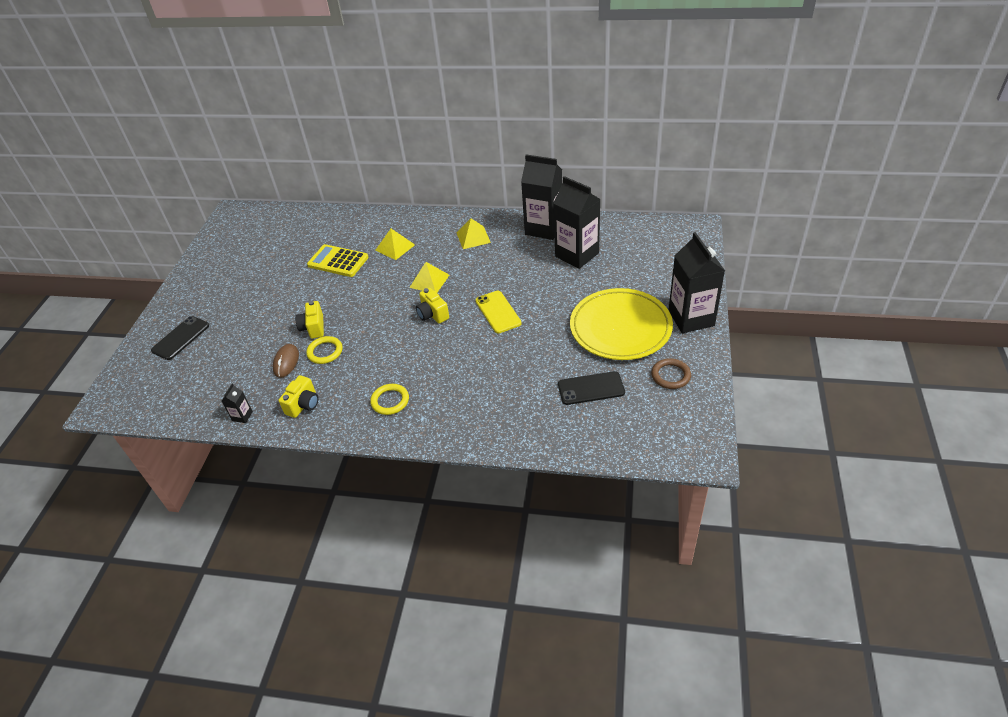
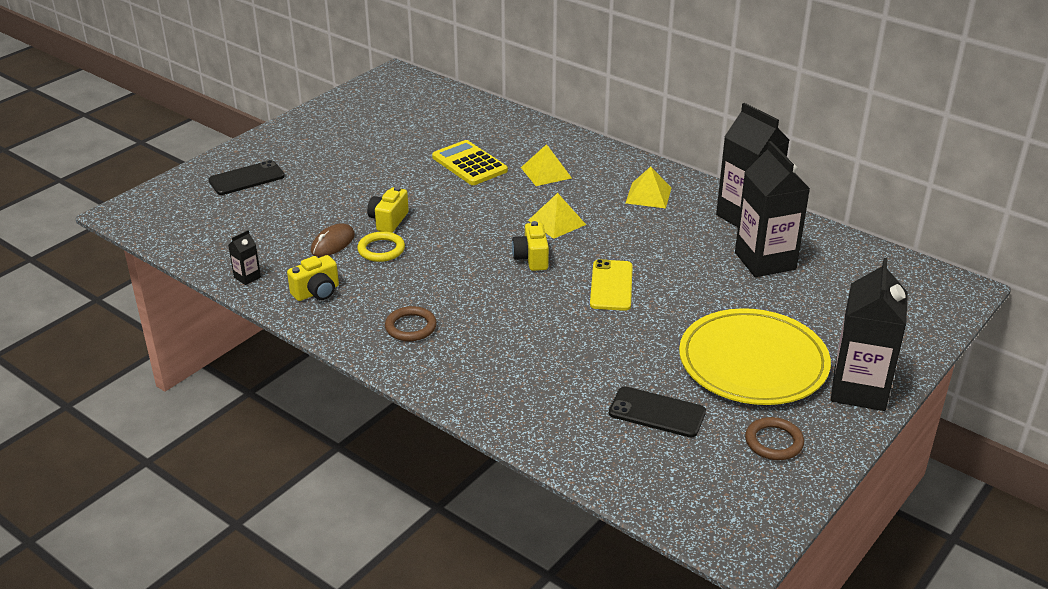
camera: 25 degrees right, 10 degrees down
yellow ring [370,384,409,415] -> brown ring [385,306,437,341]

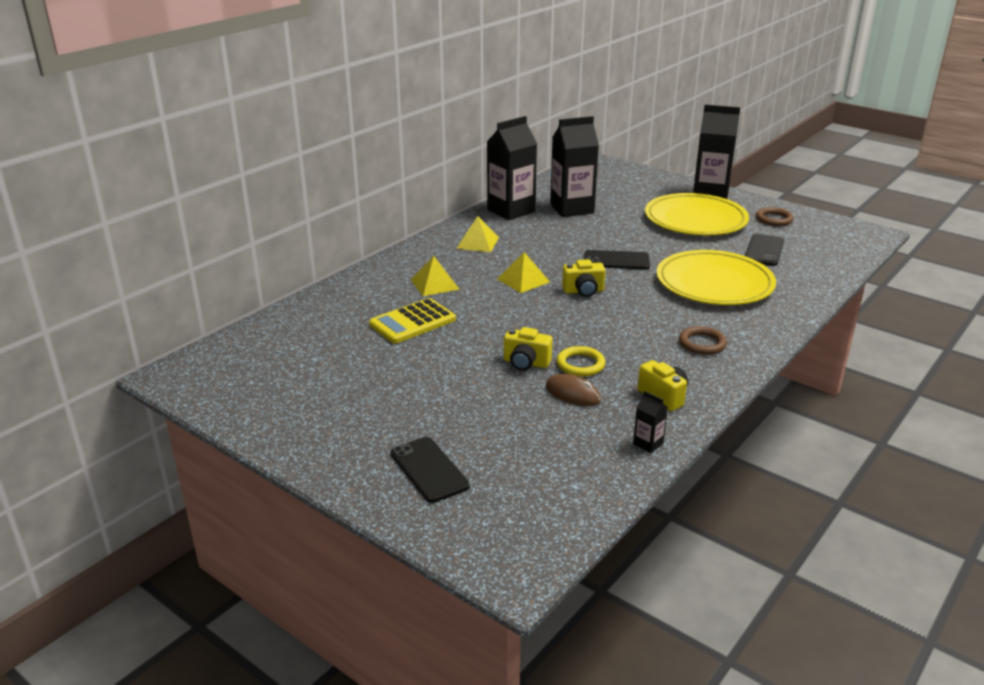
camera: 90 degrees left, 5 degrees down
yellow phone [590,259,633,311] -> black phone [584,250,650,269]
none -> yellow plate [656,250,776,305]

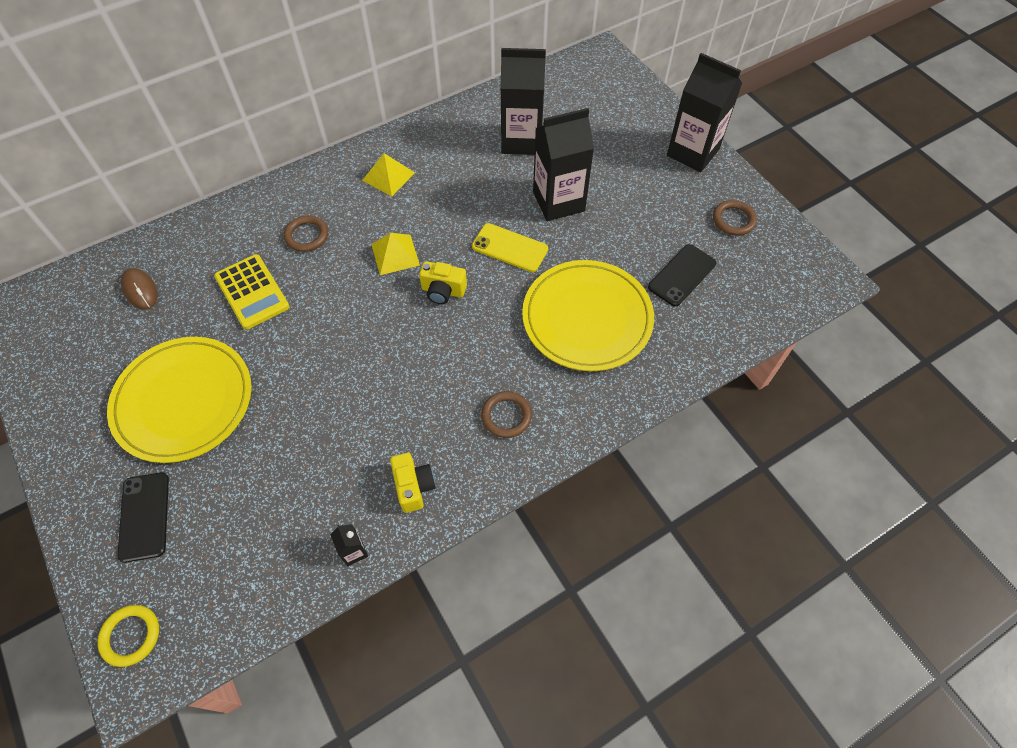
camera: 20 degrees right, 30 degrees up
yellow calculator [369,298,456,343] -> yellow calculator turned 105 degrees counterclockwise [214,254,290,329]
yellow pyramid [411,256,459,296] -> brown ring [284,216,328,252]
black carton [487,116,537,220] -> black carton moved to [533,108,594,221]
yellow camera [504,327,552,371] -> none
brown mouse [546,374,601,406] -> brown mouse moved to [121,268,157,310]
yellow ring [556,346,605,377] -> yellow ring moved to [97,605,159,667]
black phone [584,250,650,269] -> yellow phone [472,223,548,272]
yellow plate [645,193,749,235] -> yellow plate moved to [107,337,252,463]

